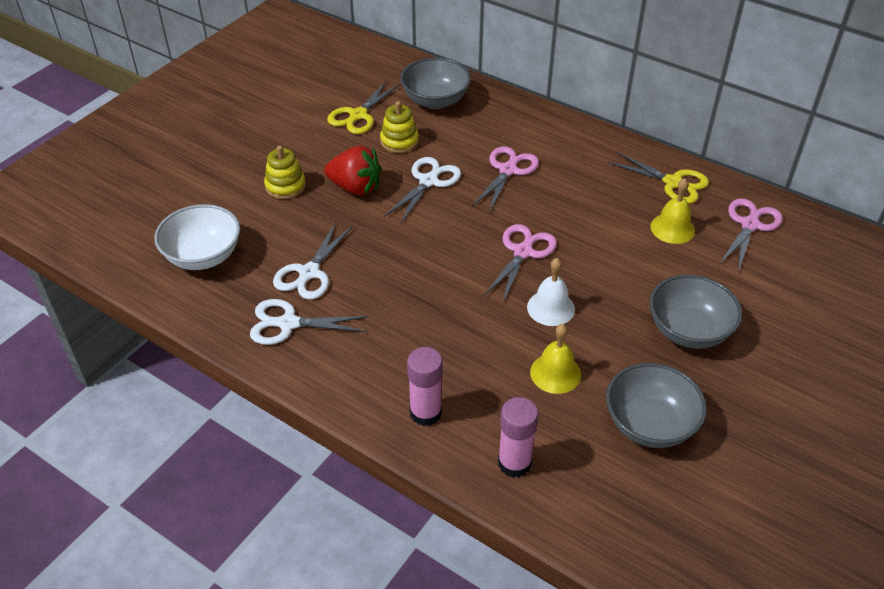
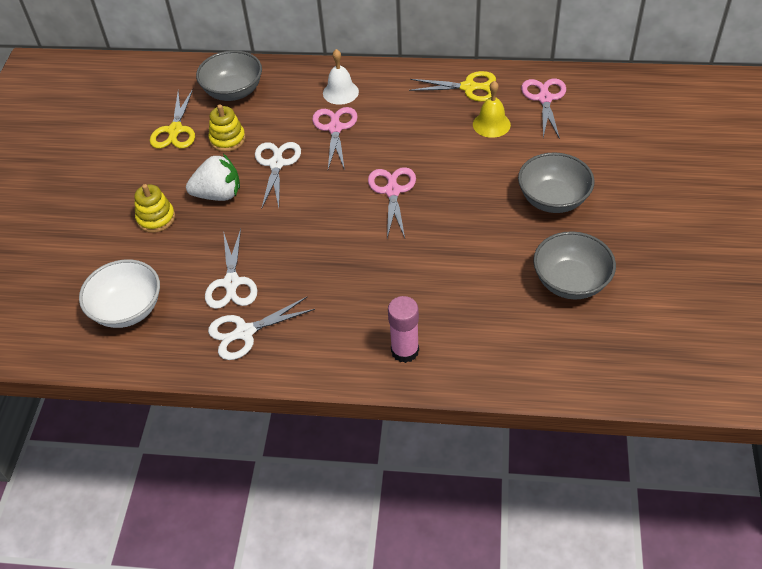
camera: 25 degrees left, 5 degrees up
red strawberry [324,146,381,196] -> white strawberry [186,154,240,201]
pink glue stick [498,397,538,478] -> none
white bell [527,258,575,326] -> white bell moved to [323,49,359,105]
yellow bell [530,324,581,394] -> none

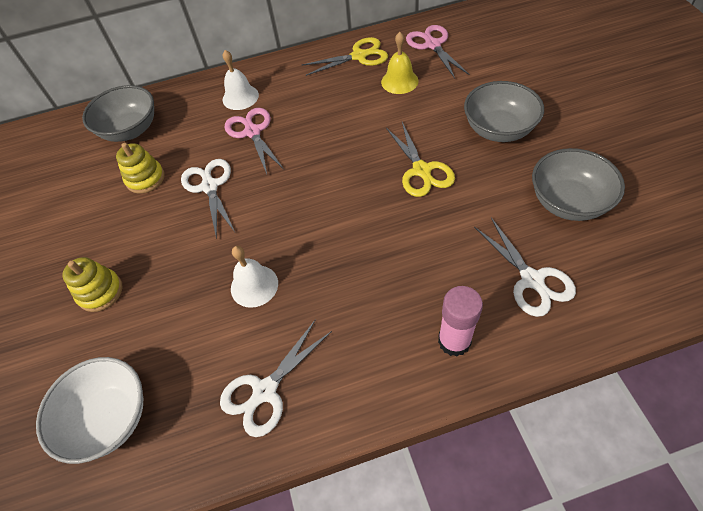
camera: 20 degrees left, 5 degrees up
yellow scissors [150,89,195,149] -> yellow scissors moved to [386,122,455,197]
white strawberry [186,154,240,201] -> none
white scissors [205,229,257,309] -> white scissors moved to [474,218,576,317]
pink scissors [368,167,416,238] -> none
none -> white bell [231,246,278,308]

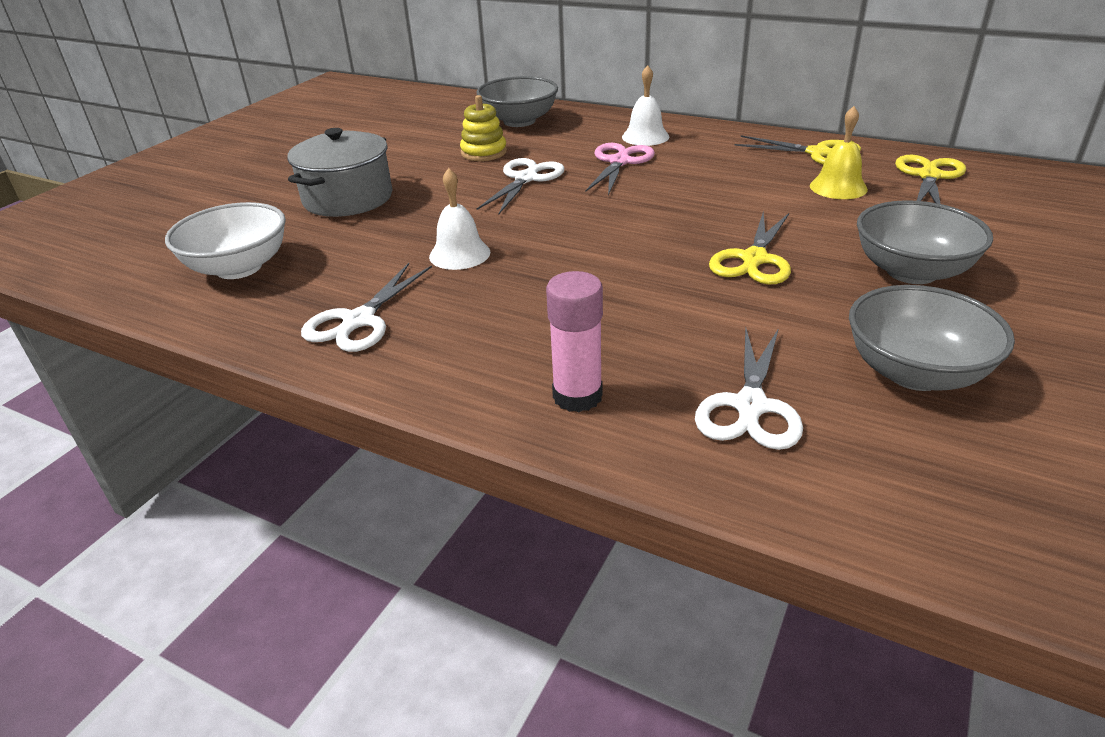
camera: 40 degrees right, 20 degrees down
yellow stacking toy [62,257,123,312] -> grey pot [287,128,392,217]
white scissors [220,319,332,437] -> white scissors turned 60 degrees counterclockwise [301,263,432,352]
pink scissors [406,25,469,78] -> yellow scissors [895,155,966,204]

